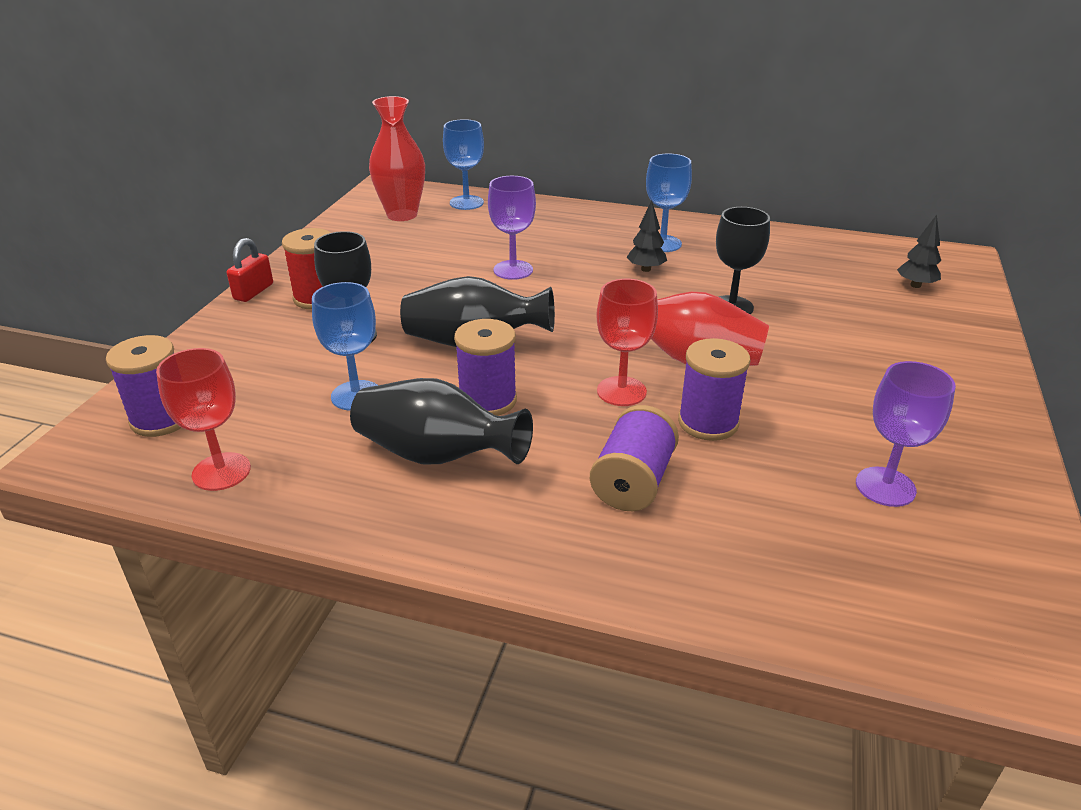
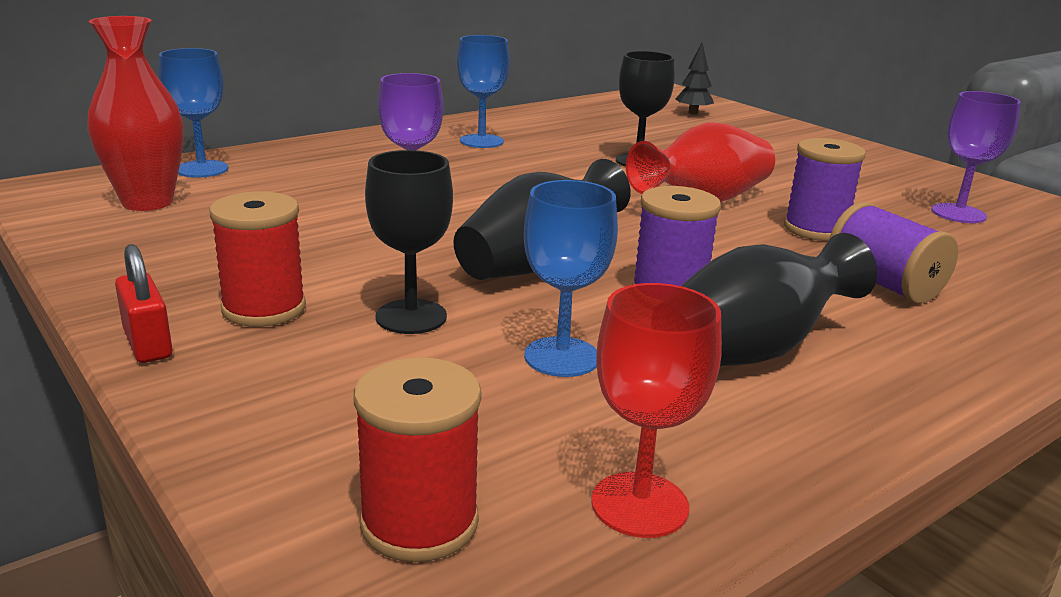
camera: 55 degrees left, 10 degrees down
purple spool [106,335,182,437] -> red spool [354,357,482,562]
red goblet [596,279,658,406] -> none
black tree [627,201,667,272] -> none

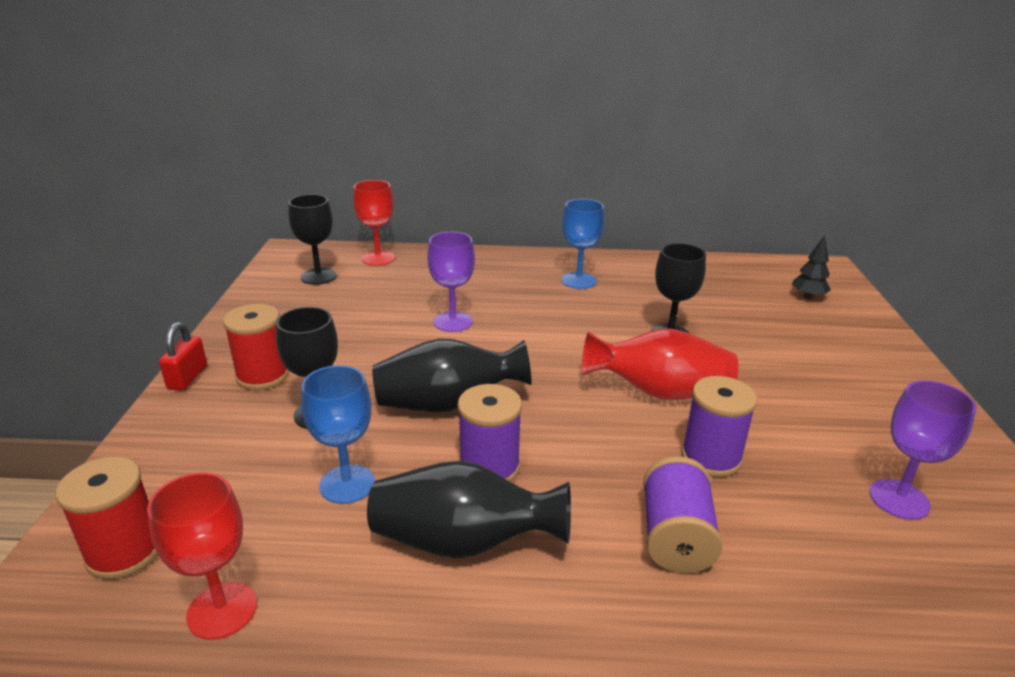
camera: 40 degrees right, 5 degrees up
red vase [87,16,184,211] -> black goblet [288,194,337,285]
blue goblet [159,48,229,178] -> red goblet [353,180,395,266]

